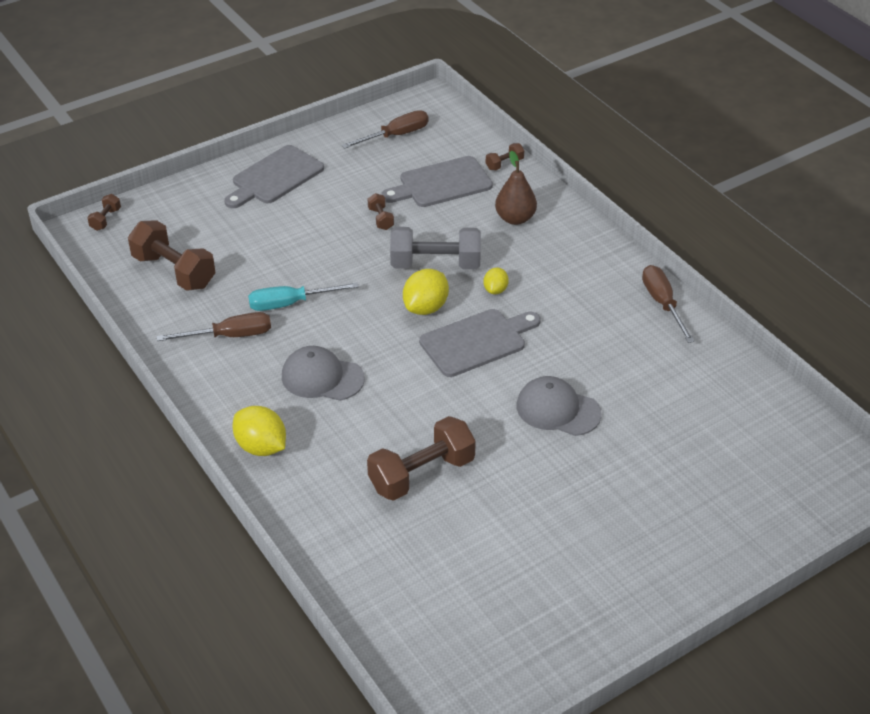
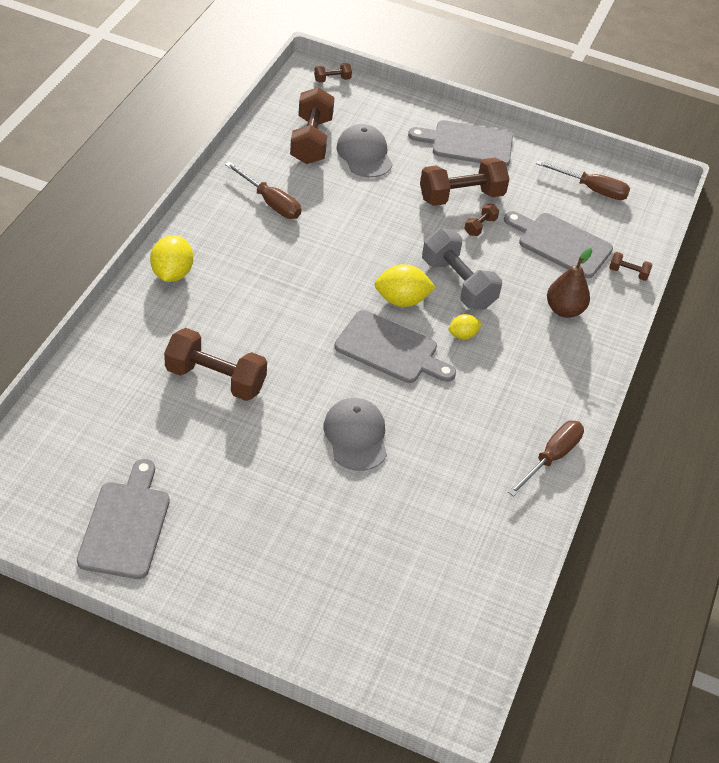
camera: 50 degrees right, 5 degrees up
turquoise screwdriver [248,282,359,311] -> none
grey cap [282,346,365,401] -> grey cap moved to [337,124,393,178]
none -> grey cutting board [77,459,170,579]
none -> brown dumbbell [420,157,510,206]

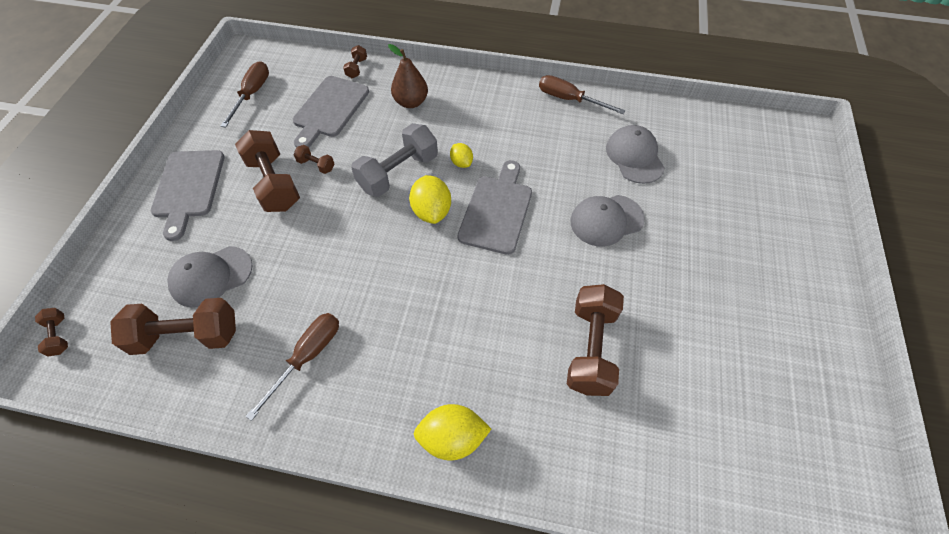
camera: 95 degrees left, 10 degrees up
grey cutting board [77,459,170,579] -> none
none -> grey cap [606,125,665,184]

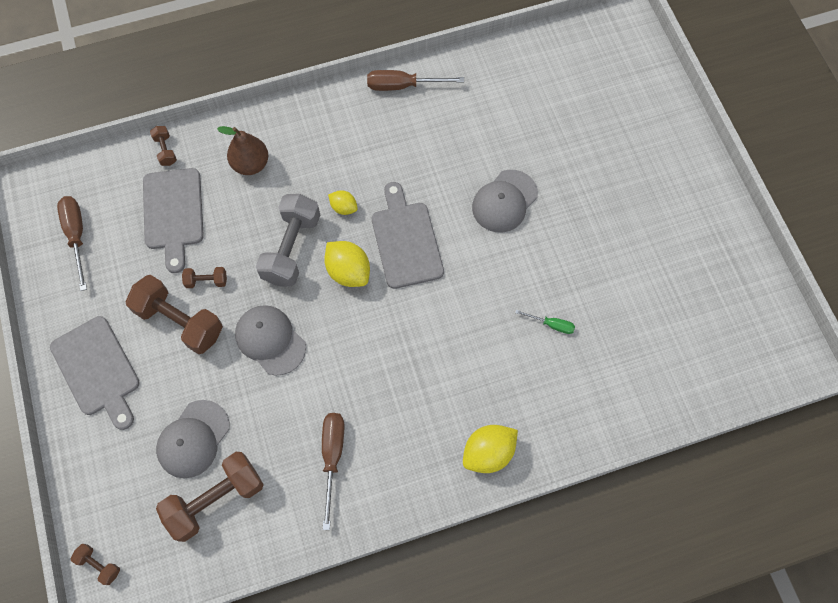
camera: 30 degrees left, 10 degrees up
brown dumbbell [567,284,624,396] -> green screwdriver [515,310,575,334]
grey cap [606,125,665,184] -> grey cap moved to [235,305,306,376]

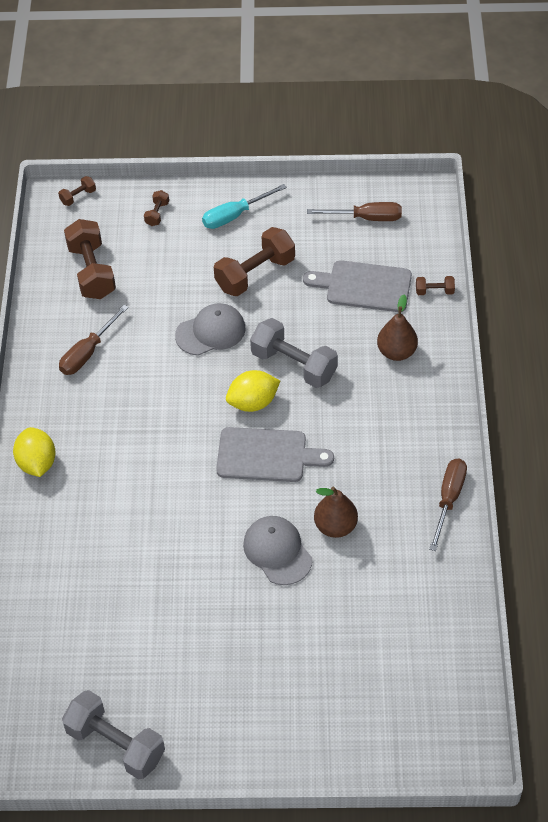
camera: 110 degrees right, 15 degrees down
grey cutting board [50,316,140,430] -> turquoise screwdriver [202,184,287,229]
grey cap [156,400,229,478] -> none
brown dumbbell [182,267,227,288] -> brown dumbbell moved to [144,190,169,226]
brown screwdriver [322,413,344,530] -> brown screwdriver turned 105 degrees clockwise [59,305,129,375]
yellow lemon [328,190,358,215] -> none
green screwdriver [515,310,575,334] -> none
none -> grey dumbbell [62,690,165,780]
none -> brown pear [314,486,358,538]

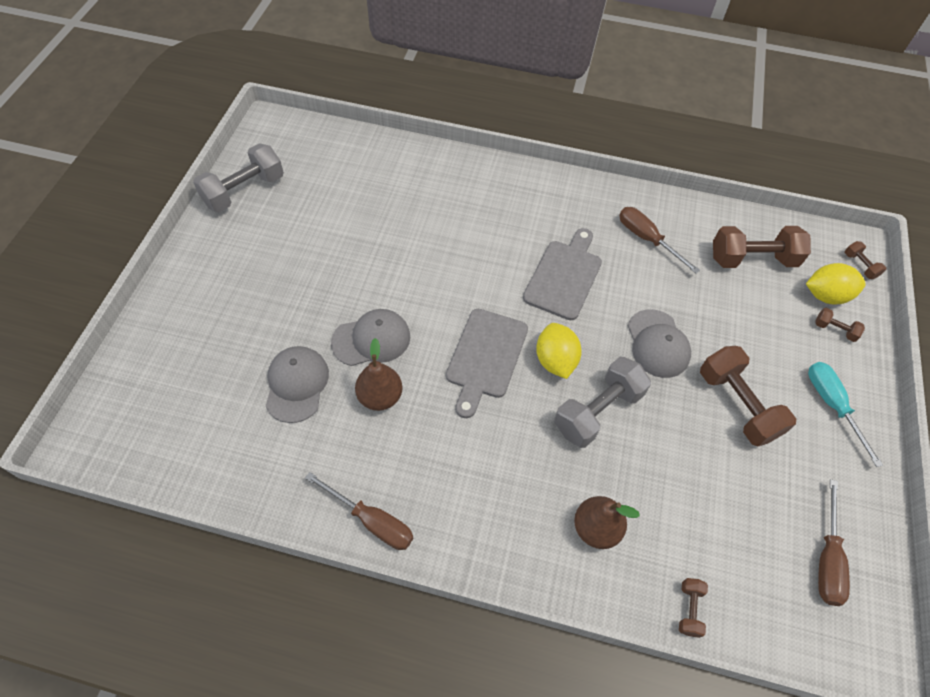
camera: 100 degrees right, 5 degrees up
yellow lemon [13,427,56,477] -> yellow lemon moved to [806,263,866,305]
grey cutting board [303,260,412,312] -> grey cutting board moved to [523,228,602,320]
none -> grey cap [266,346,329,423]

